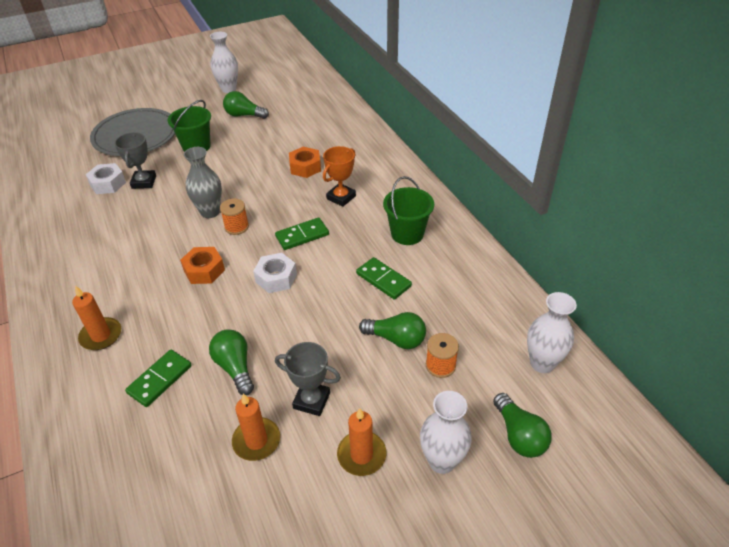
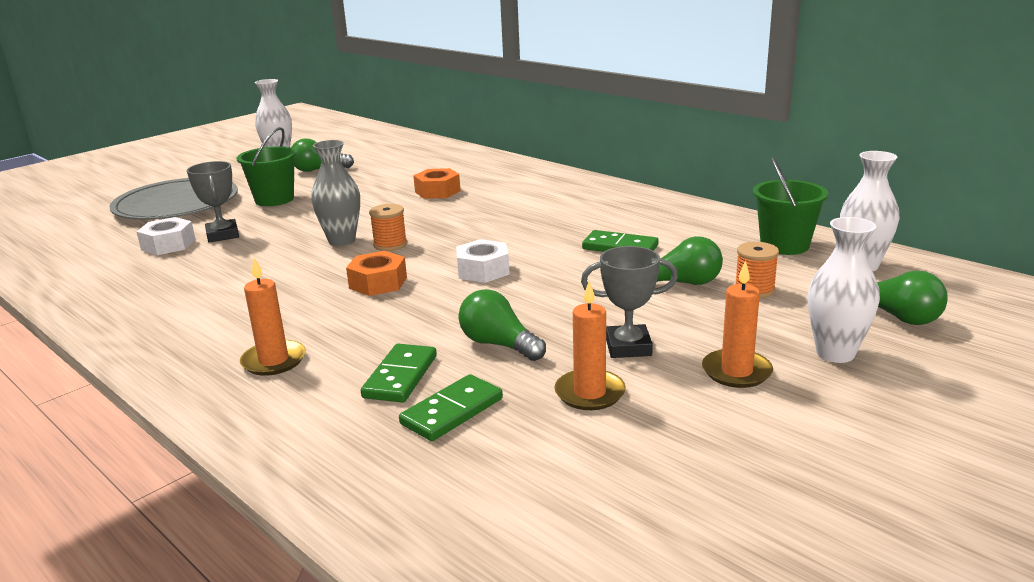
camera: 20 degrees left, 20 degrees down
green domino [275,218,329,250] -> green domino moved to [399,374,503,441]
orange trophy [323,146,356,207] -> none
green bucket [383,176,434,245] -> green bucket moved to [753,157,828,255]

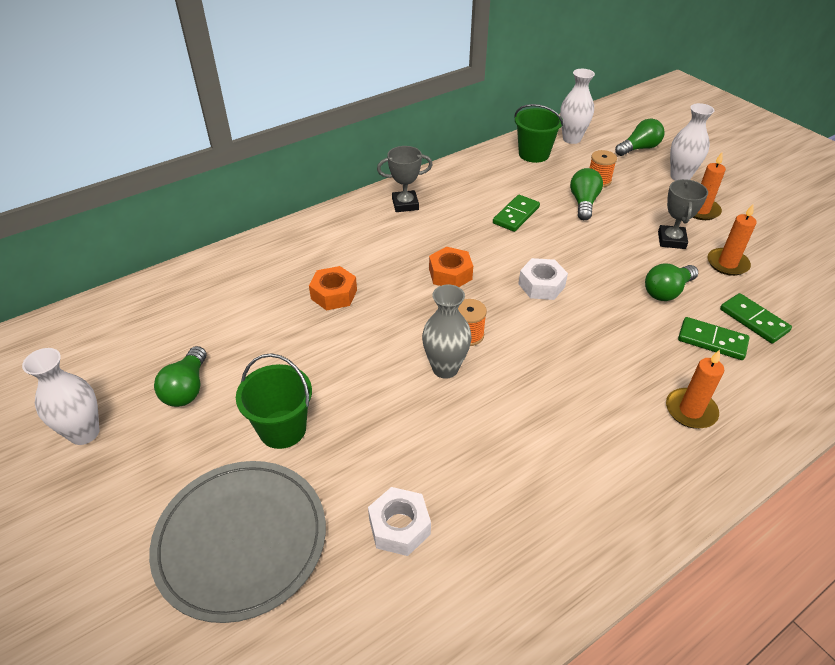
camera: 80 degrees left, 20 degrees up
grey trophy [187,161,239,243] -> grey trophy moved to [377,146,433,212]
orange nut [346,251,407,296] -> orange nut moved to [429,247,473,287]

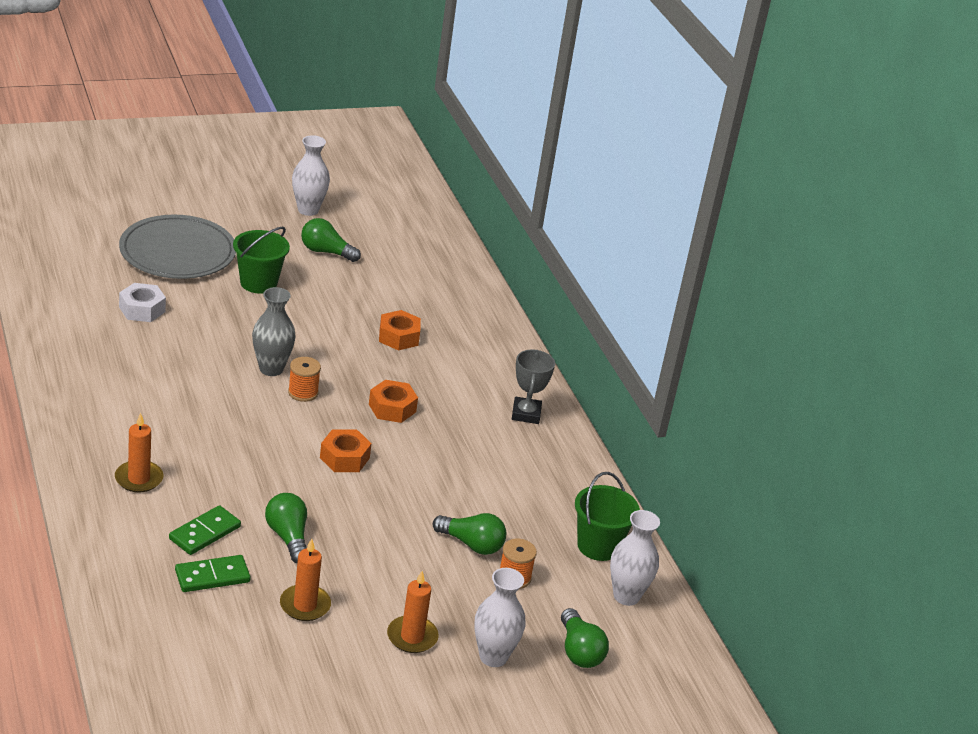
camera: 100 degrees right, 10 degrees down
green domino [493,195,540,232] -> none
white nut [518,258,568,300] -> orange nut [320,429,372,472]
grey trophy [658,179,708,249] -> none

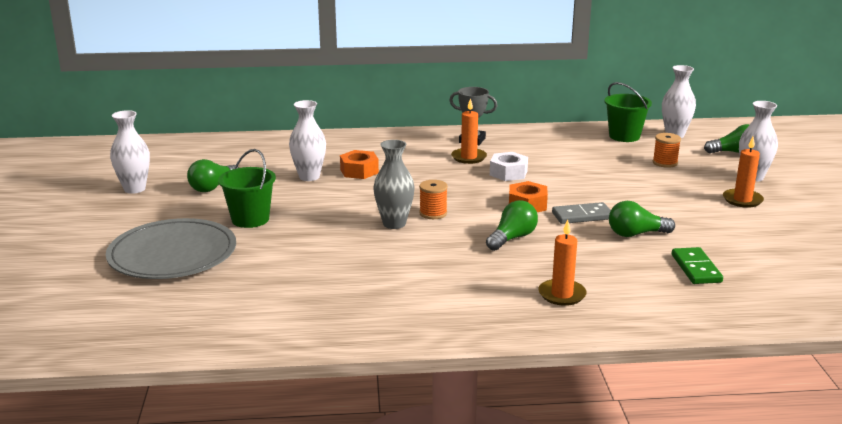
camera: 70 degrees left, 10 degrees down
white nut [119,283,166,322] -> white nut moved to [490,152,528,181]
green domino [169,505,241,555] -> none
orange candle [280,539,331,621] -> orange candle moved to [451,98,487,164]
orange nut [369,380,418,423] -> none
green light bulb [433,513,506,555] -> green light bulb moved to [486,200,538,251]
none -> white vase [289,100,326,181]
none -> grey domino [552,202,611,224]

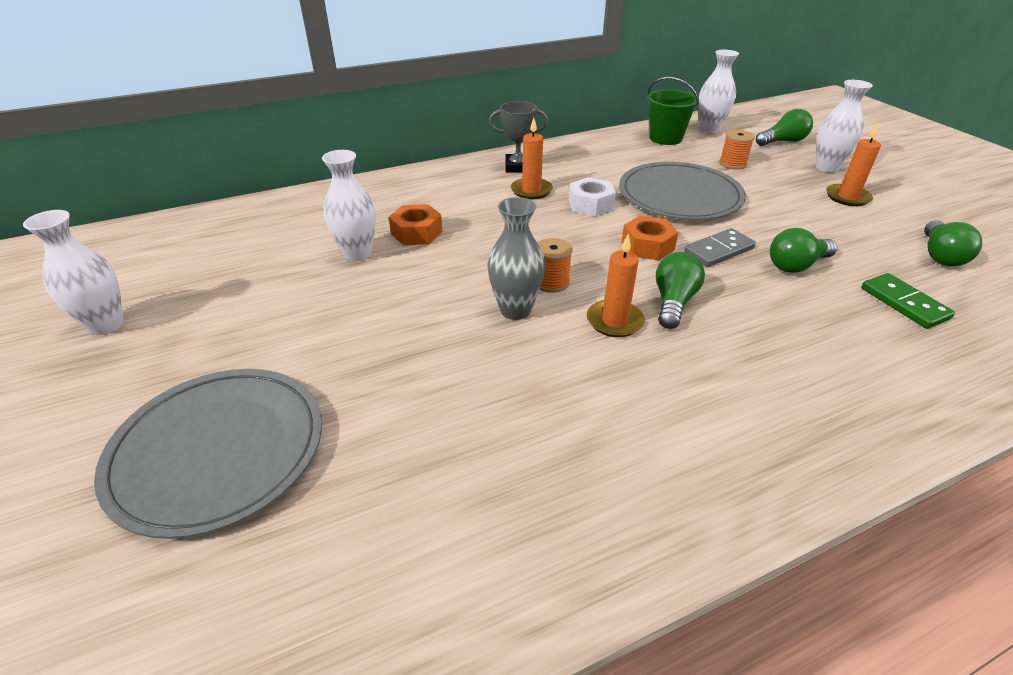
camera: 20 degrees left, 15 degrees up
green light bulb [187,159,239,192] -> green light bulb moved to [924,220,982,266]
green bucket [218,149,276,228] -> none
orange candle [538,220,587,306] -> orange candle moved to [587,234,645,337]
none -> grey plate [619,162,746,220]

